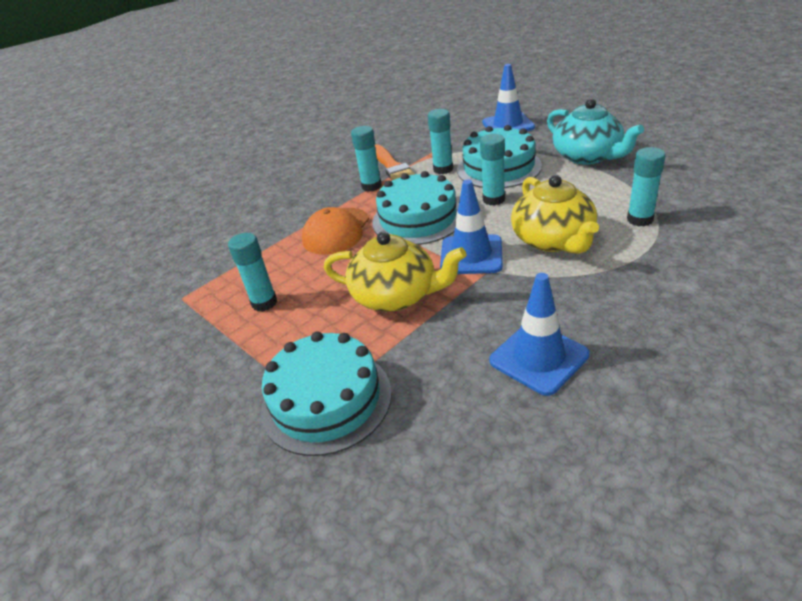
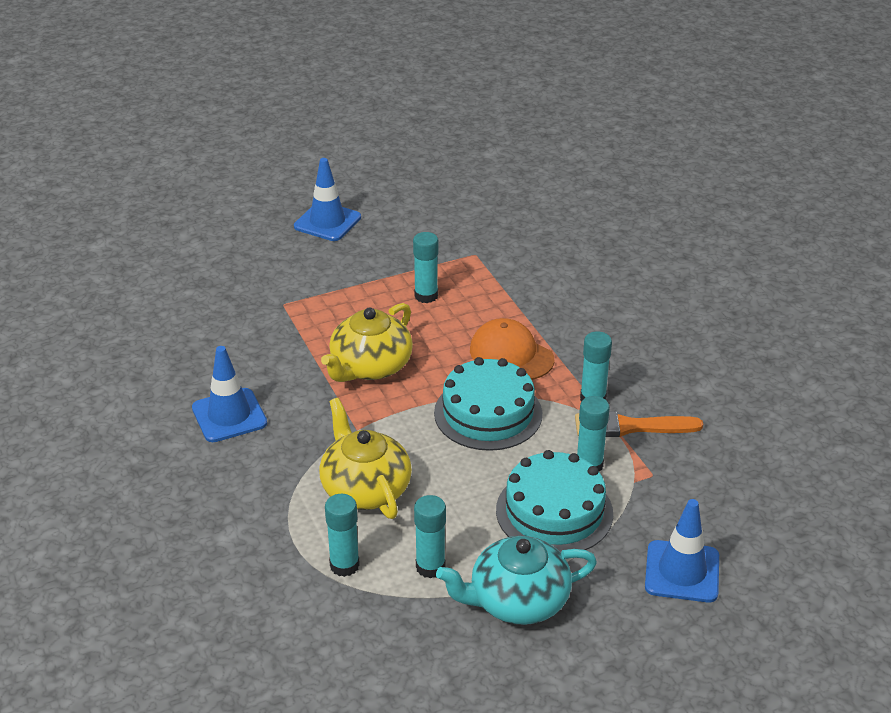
camera: 105 degrees right, 0 degrees up
turquoise cake [261,331,392,456] -> none
blue traffic cone [440,180,503,274] -> blue traffic cone moved to [294,158,361,241]
turquoise glue stick [480,134,505,205] -> turquoise glue stick moved to [414,495,446,578]
yellow teapot [511,175,599,254] -> yellow teapot turned 60 degrees clockwise [319,398,412,519]

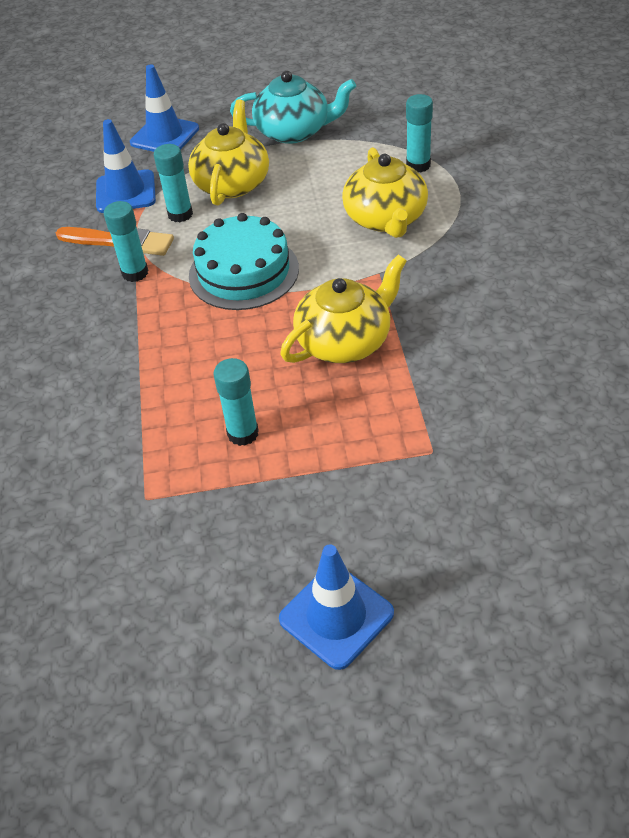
camera: 160 degrees left, 10 degrees up
blue traffic cone [192,346,267,442] -> blue traffic cone moved to [96,119,156,213]
turquoise glue stick [414,495,446,578] -> none
orange cap [470,318,554,380] -> none
turquoise cake [496,450,613,553] -> yellow teapot [188,100,269,206]

